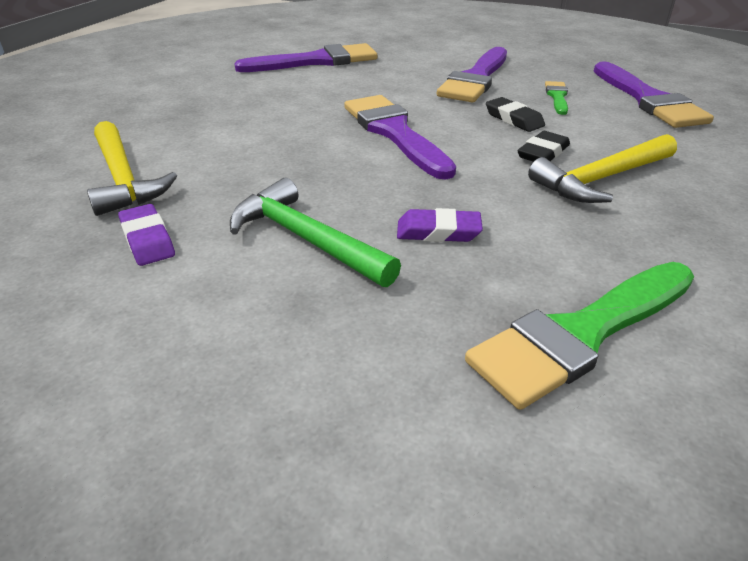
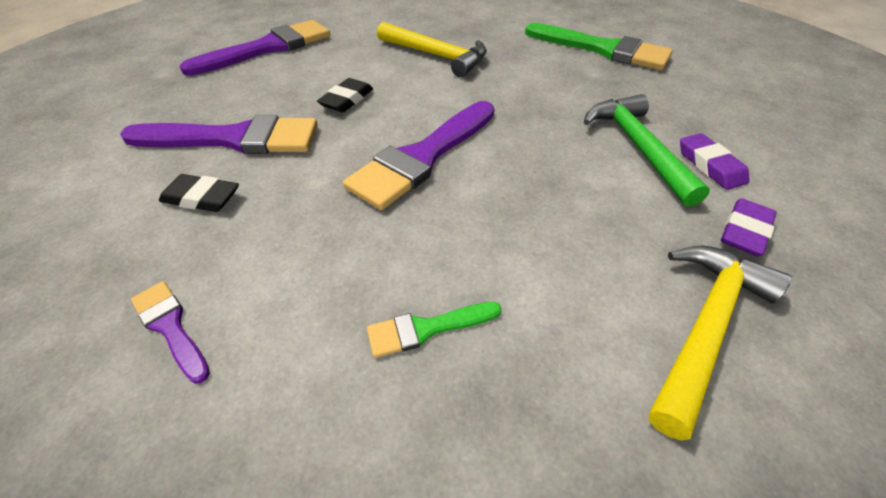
camera: 115 degrees left, 10 degrees up
green hammer [230,178,401,287] -> green hammer turned 150 degrees clockwise [584,94,710,207]
purple brush [234,43,377,72] -> purple brush [131,281,210,384], size x0.48
purple eraser [397,208,483,242] -> purple eraser moved to [680,133,749,190]
black eraser [517,131,570,162] -> black eraser moved to [159,174,239,212]
green brush [545,81,568,115] -> green brush moved to [367,302,502,358]

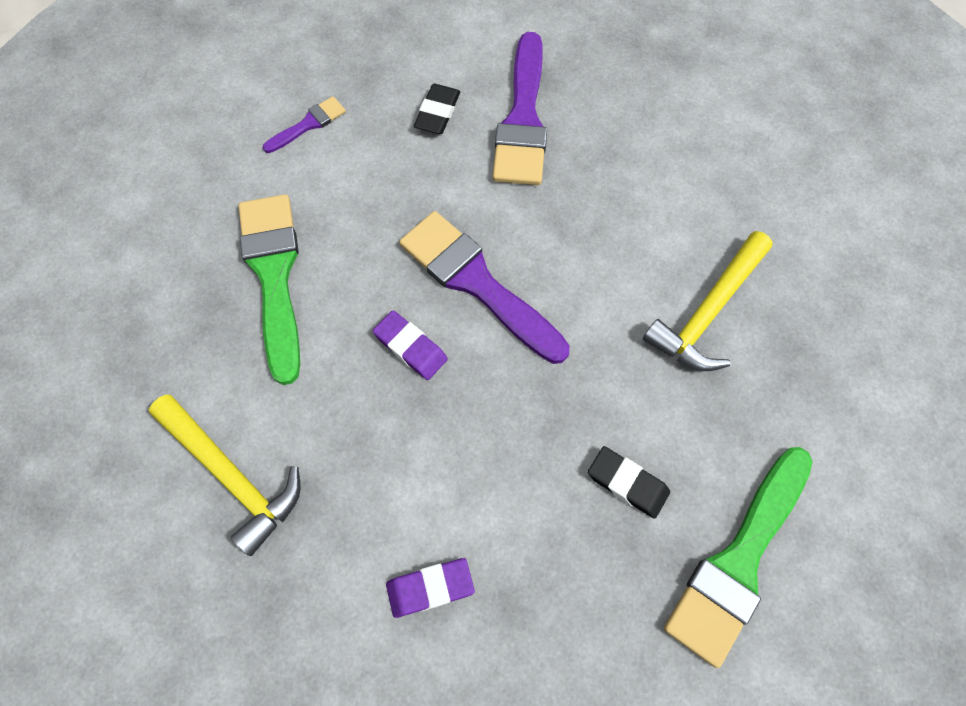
camera: 95 degrees right, 20 degrees up
purple brush [180,20,330,76] -> none
black eraser [317,78,373,112] -> black eraser moved to [588,446,670,519]
green brush [367,302,502,358] -> green brush [239,194,300,385], size x2.07
green hammer [584,94,710,207] -> none
purple eraser [721,198,777,257] -> purple eraser moved to [373,310,448,380]

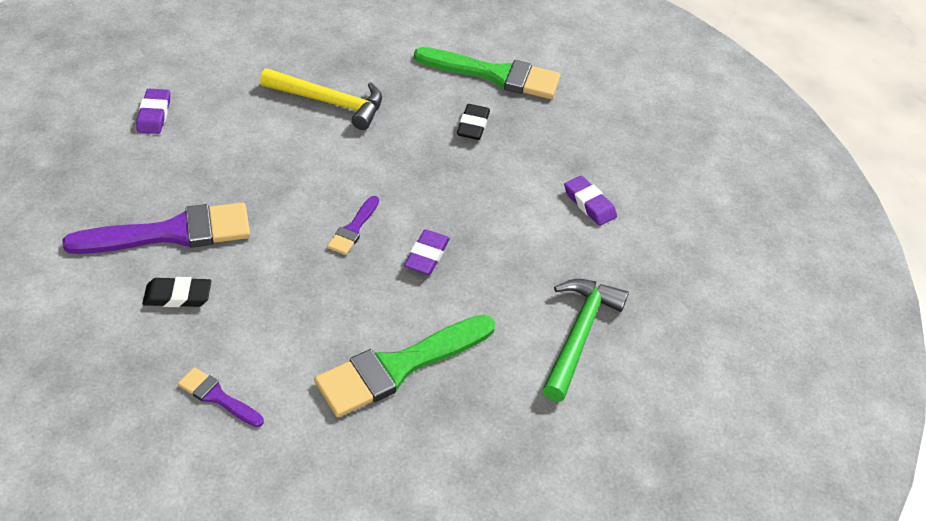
camera: 115 degrees left, 20 degrees down
yellow hammer [149,394,301,556] -> green hammer [542,279,629,401]
purple brush [399,211,569,364] -> purple brush [327,196,379,255], size x0.48
none -> purple eraser [136,89,170,134]

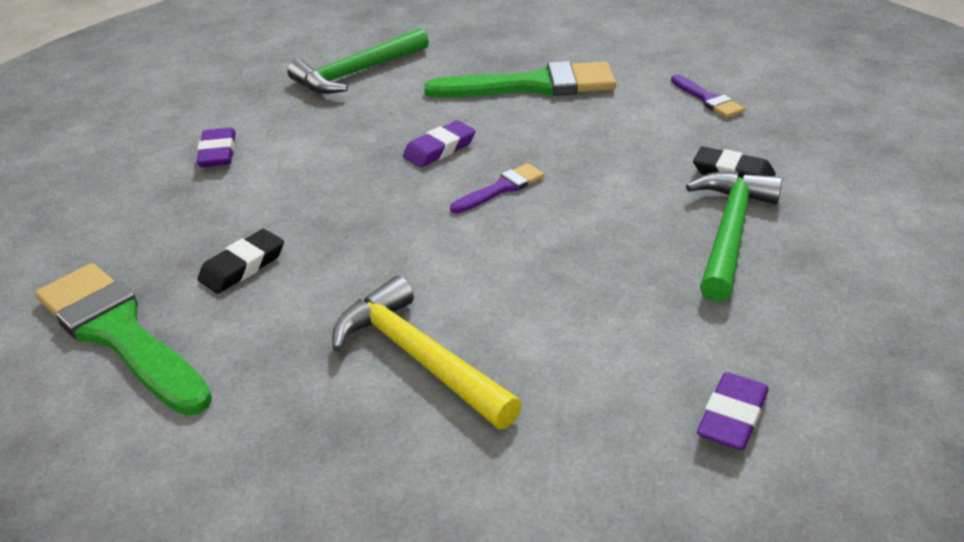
camera: 145 degrees left, 10 degrees down
purple brush [62,202,250,254] -> green hammer [686,171,783,302]

